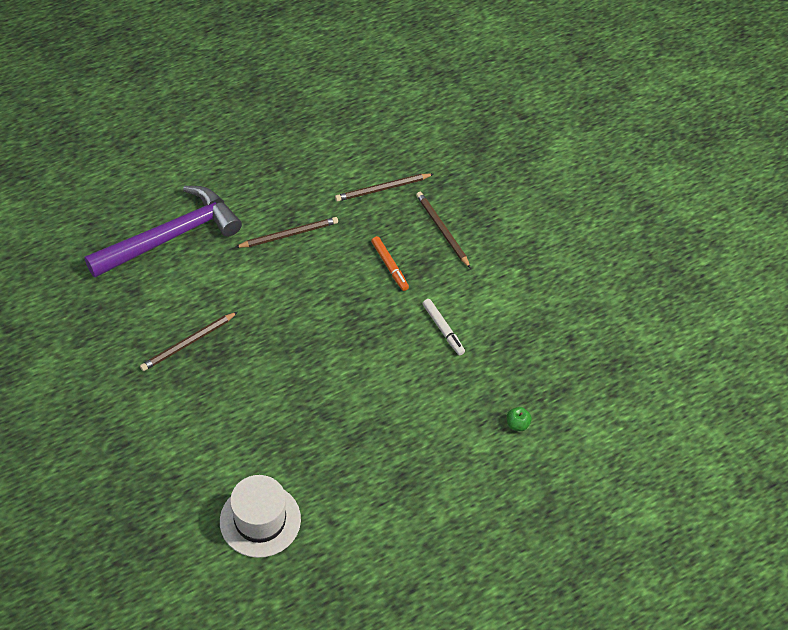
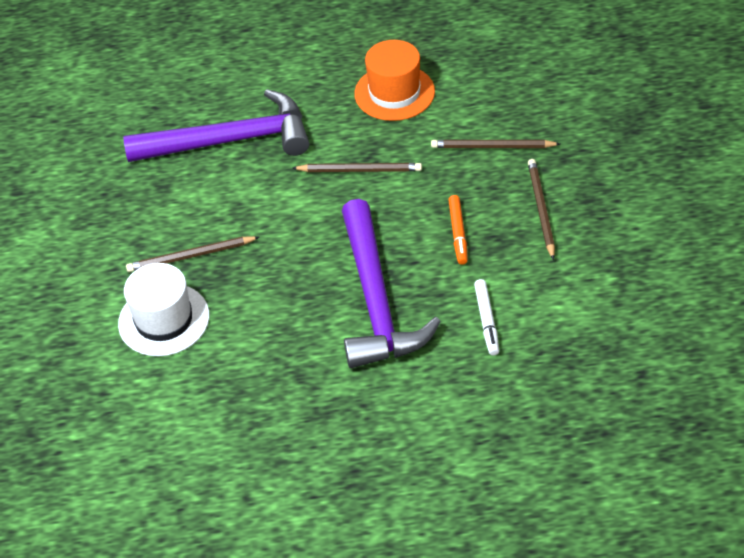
camera: 30 degrees right, 5 degrees down
white hat [220,475,301,558] -> white hat moved to [118,263,209,356]
green apple [507,407,532,431] -> none
none -> purple hammer [342,199,441,368]
none -> orange hat [354,40,435,121]

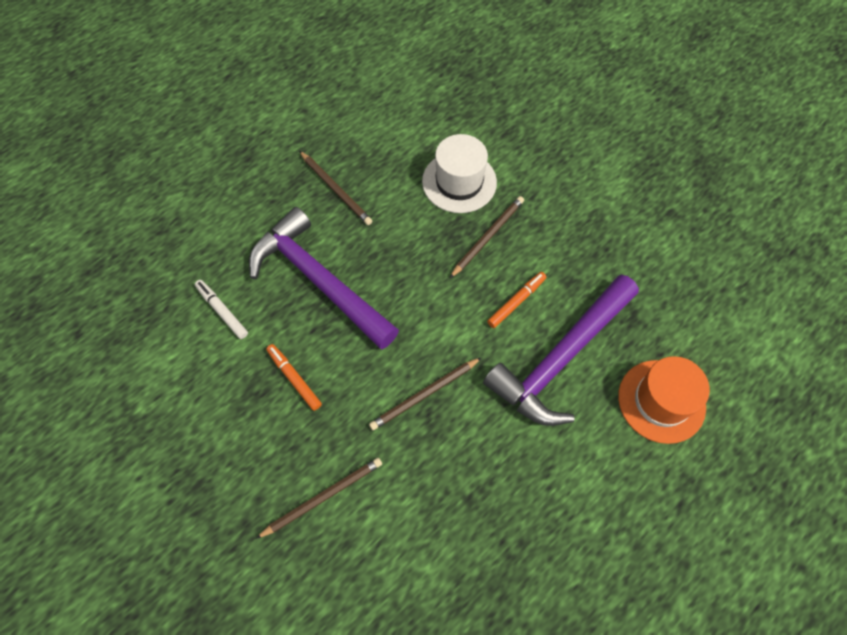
camera: 140 degrees right, 15 degrees up
orange hat [354,40,435,121] -> orange hat moved to [618,356,710,444]
brown pencil [528,159,555,260] -> brown pencil moved to [299,151,372,225]
none -> orange marker [487,272,546,328]

